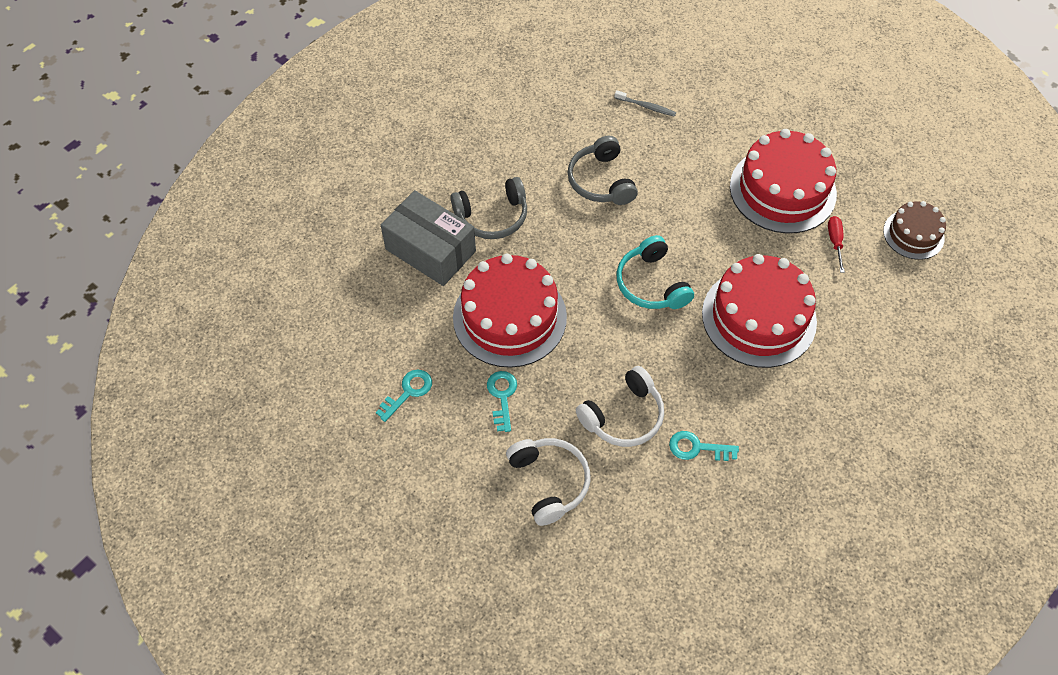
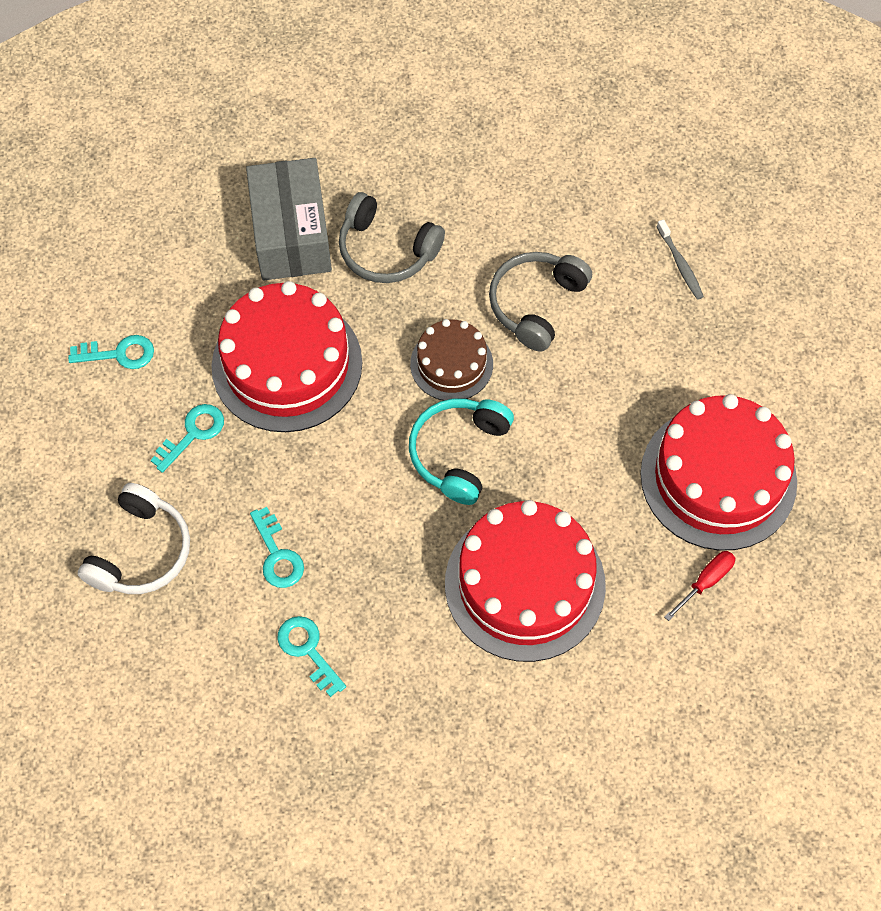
camera: 45 degrees right, 5 degrees up
white headphones [576,366,664,447] -> turquoise key [250,507,304,588]
brown cake [883,201,946,260] -> brown cake moved to [410,319,493,400]

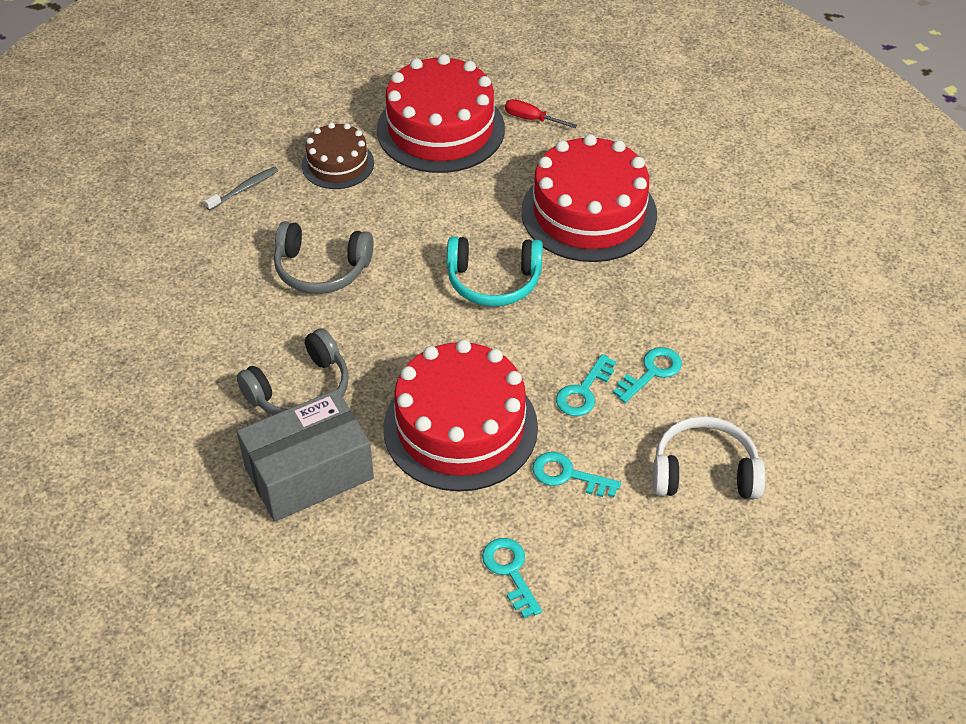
camera: 110 degrees left, 15 degrees down
turquoise key [277,616,346,697] -> turquoise key moved to [556,354,616,416]
grey headphones [339,192,445,283] -> grey headphones turned 45 degrees clockwise [237,328,349,415]
brown cake [410,319,493,400] -> brown cake moved to [302,122,374,189]

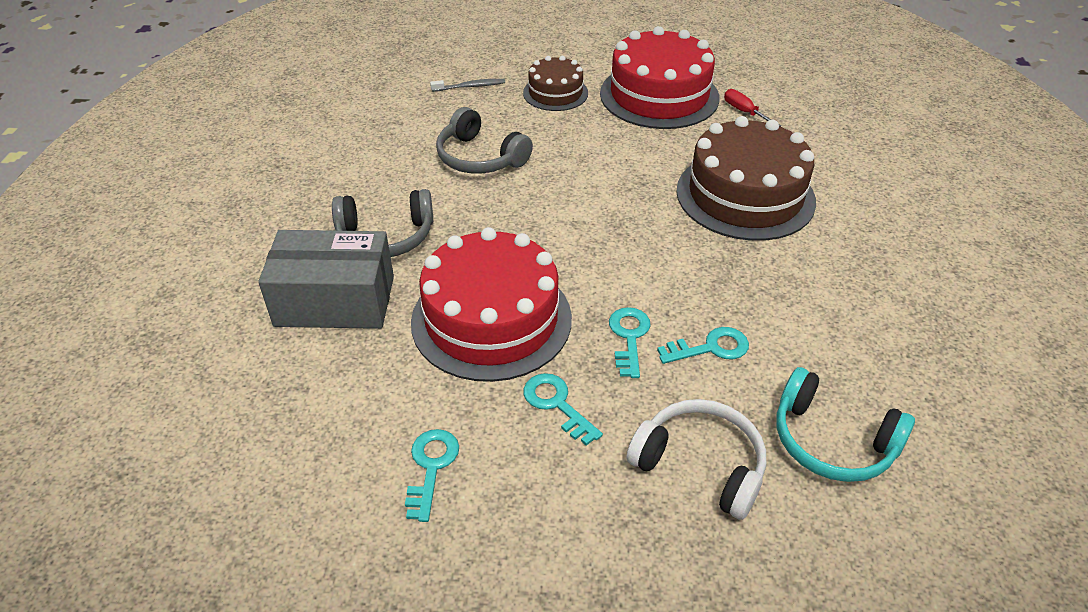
camera: 30 degrees right, 5 degrees down
turquoise headphones [447,236,543,307] -> turquoise headphones moved to [776,367,915,482]
red cake [521,134,657,262] -> brown cake [676,116,816,241]
turquoise key [556,354,616,416] -> turquoise key turned 120 degrees clockwise [609,307,651,378]

